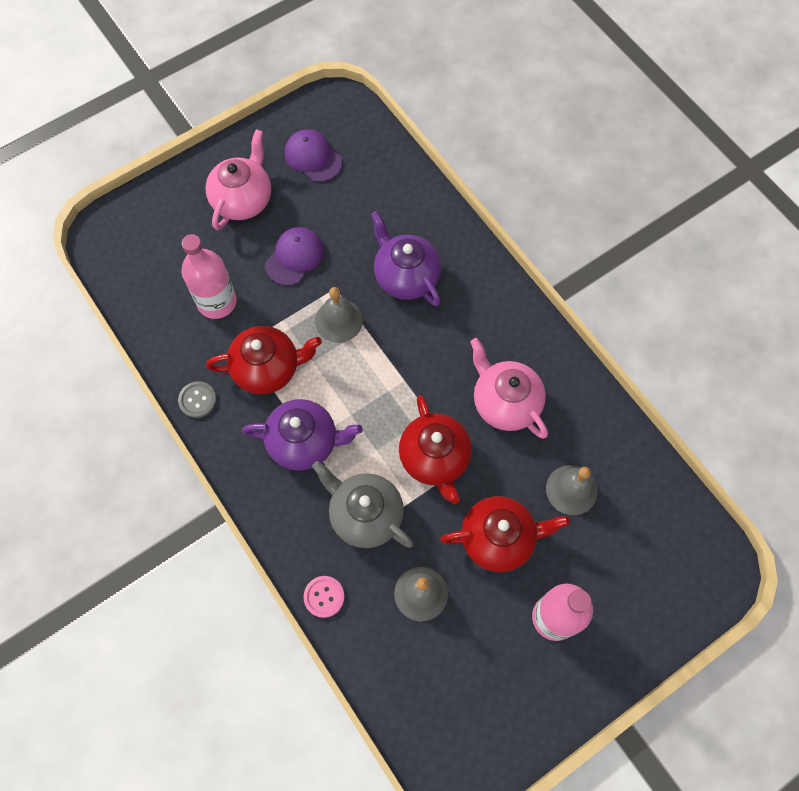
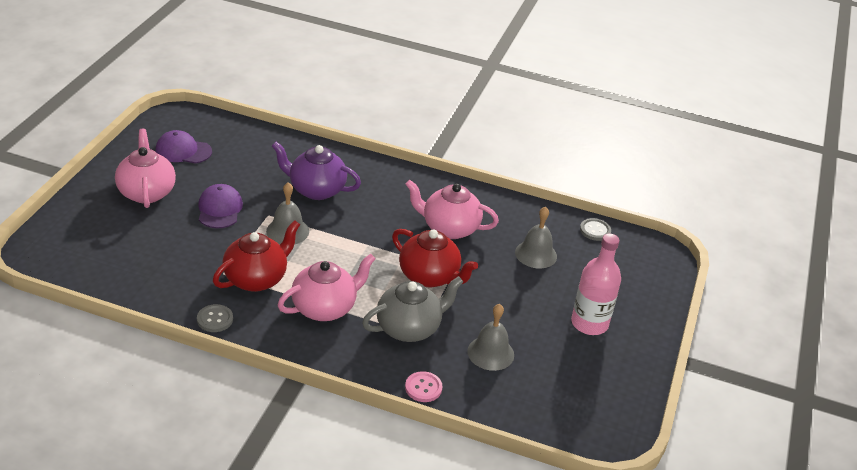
camera: 40 degrees left, 30 degrees down
pink bottle [182,234,237,319] -> none
purple teapot [242,399,363,471] -> pink teapot [277,254,376,321]
grey teapot [312,461,413,548] -> grey teapot turned 150 degrees clockwise [362,276,463,342]
red teapot [440,496,570,572] -> none
none -> grey button [580,218,611,241]

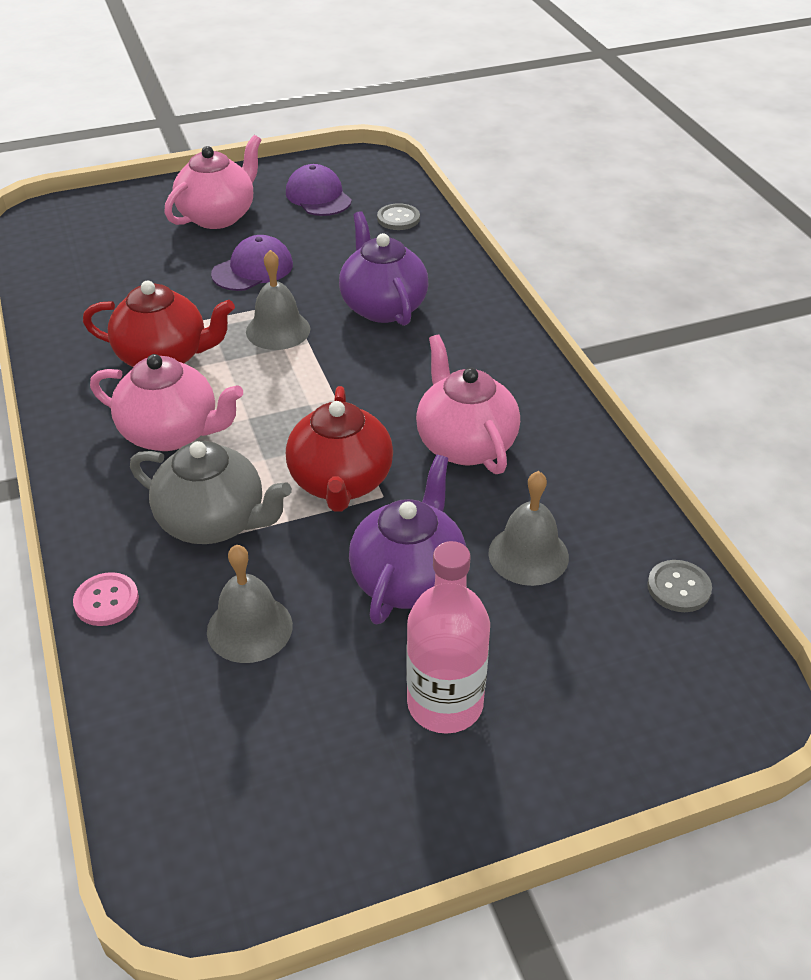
camera: 55 degrees right, 5 degrees up
grey button [197,304,233,332] -> grey button moved to [377,203,420,230]
none -> purple teapot [349,455,466,624]

